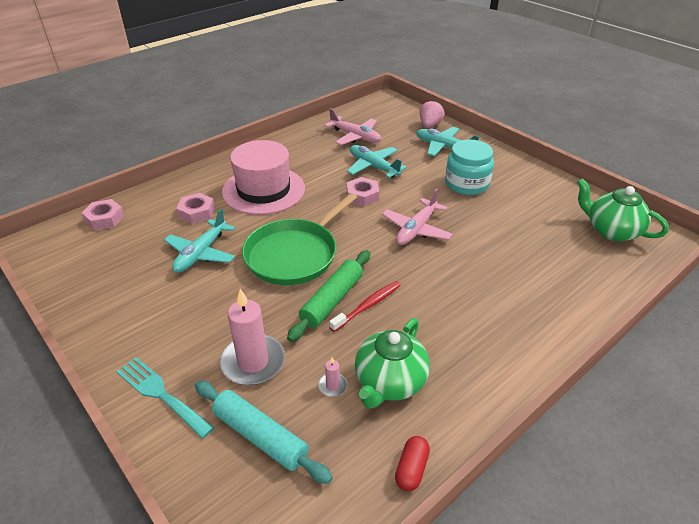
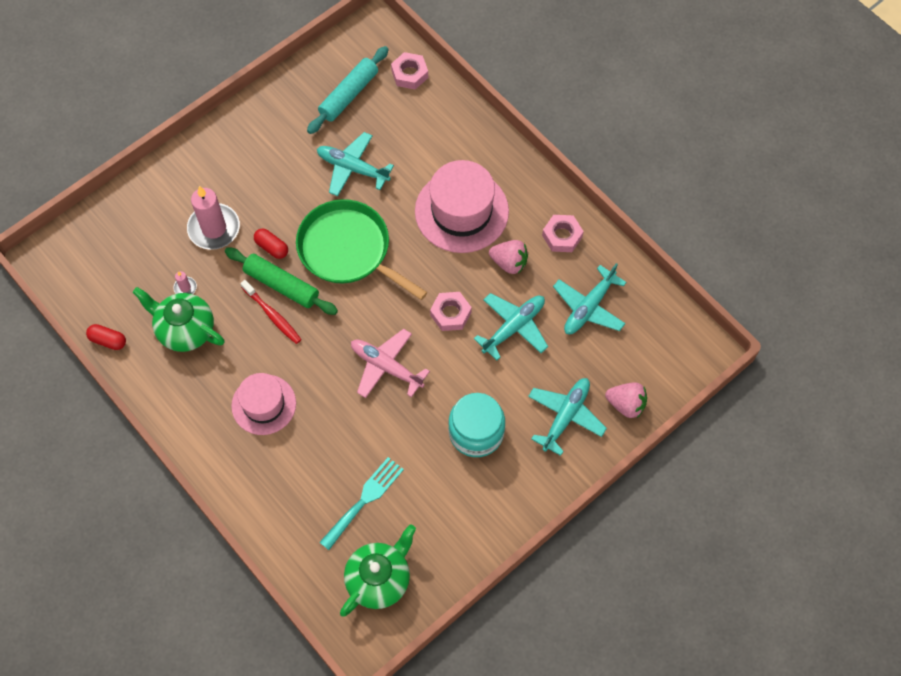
camera: 90 degrees right, 25 degrees up
turquoise fork [116,357,214,439] -> turquoise fork moved to [319,457,404,550]
pink nut [176,193,215,224] -> pink nut moved to [542,215,584,252]
turquoise rolling pin [195,381,333,484] -> turquoise rolling pin moved to [307,46,389,134]
pink plane [324,108,381,145] -> turquoise plane [553,263,627,334]
none -> pink hat [231,373,296,435]
none -> red capsule [254,229,288,259]
none -> pink strawberry [489,240,528,274]

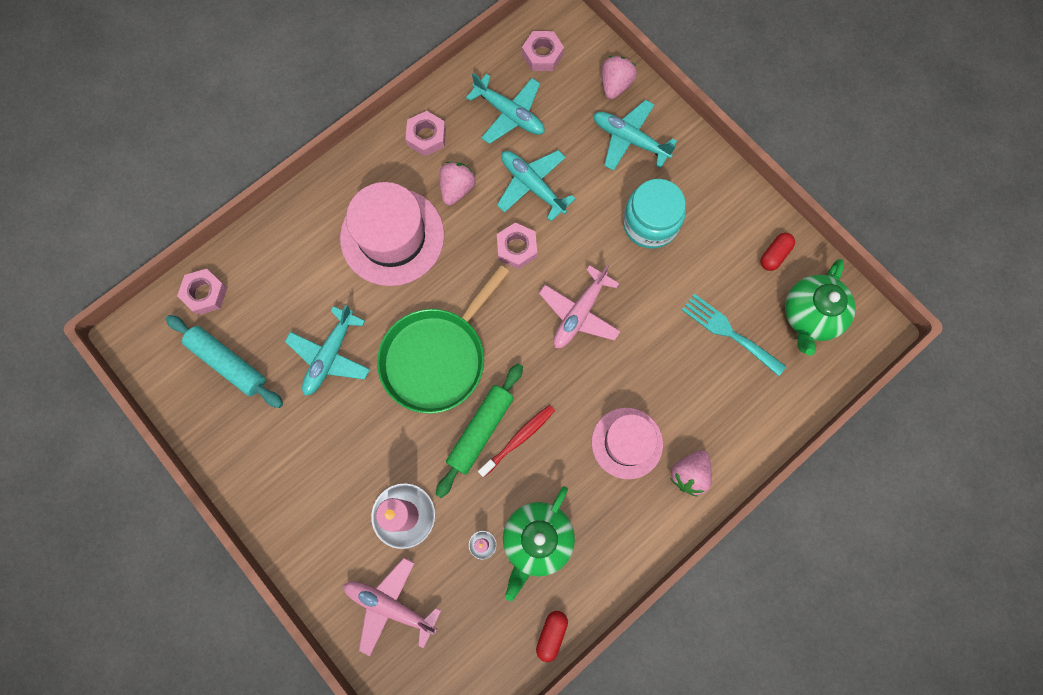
camera: 90 degrees left, 10 degrees up
red capsule [254,229,288,259] -> red capsule moved to [760,233,795,271]
green teapot [340,525,416,617] -> green teapot turned 105 degrees counterclockwise [785,259,855,356]
none -> pink plane [344,558,442,656]
none -> pink nut [522,31,564,71]
none -> pink strawberry [670,450,712,497]

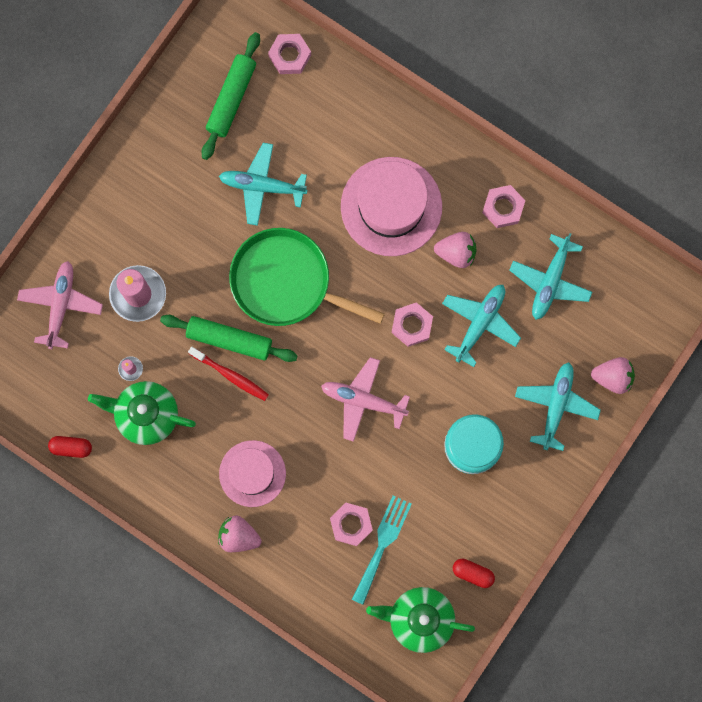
camera: 75 degrees right, 5 degrees up
turquoise rolling pin [166,315,283,408] -> green rolling pin [202,32,260,160]
pink nut [522,31,564,71] -> pink nut moved to [330,503,373,546]

